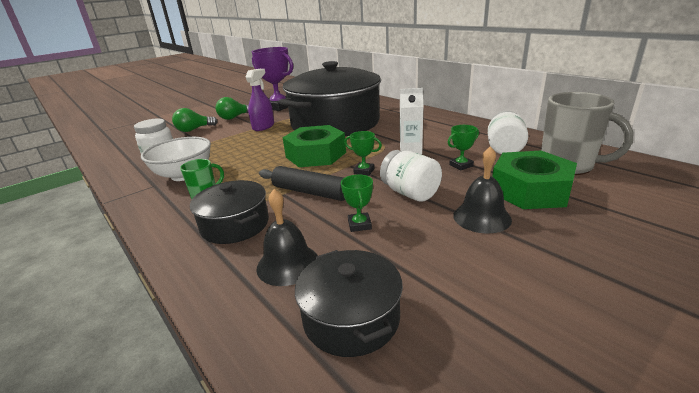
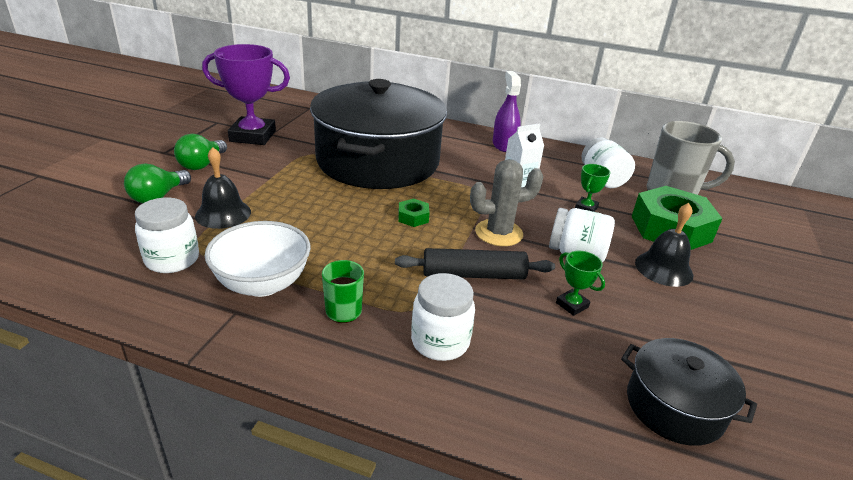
camera: 35 degrees left, 5 degrees up
black pot [190,180,269,244] -> white jar [411,273,475,361]
purple spray bottle [245,69,274,131] -> purple spray bottle moved to [493,71,521,152]
black bell [256,189,318,286] -> black bell moved to [195,147,251,229]
green nut [283,125,346,167] -> green nut [398,199,430,227], size x0.43
green trophy [344,131,382,176] -> grey cactus [470,159,543,246]

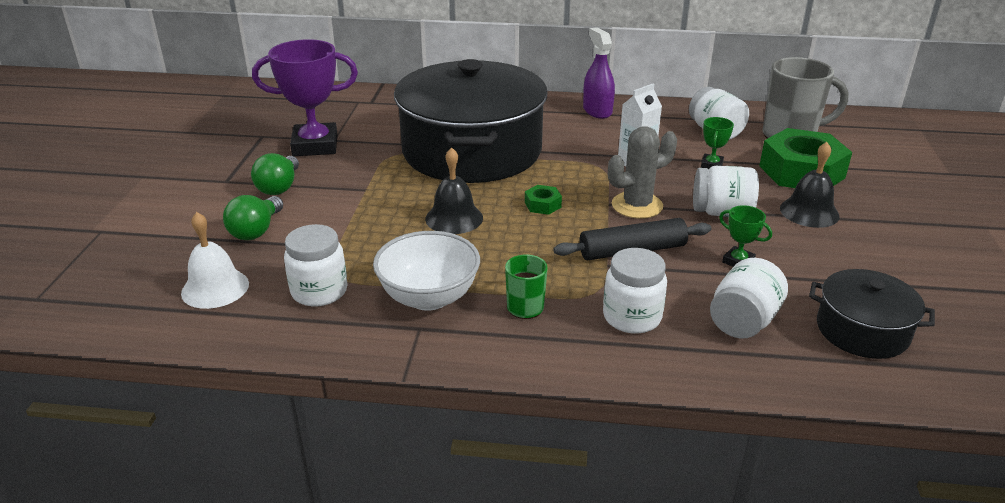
camera: 10 degrees left, 0 degrees up
black bell [195,147,251,229] -> black bell moved to [425,147,483,234]
none -> white bell [181,212,249,309]
none -> white jar [710,258,788,339]

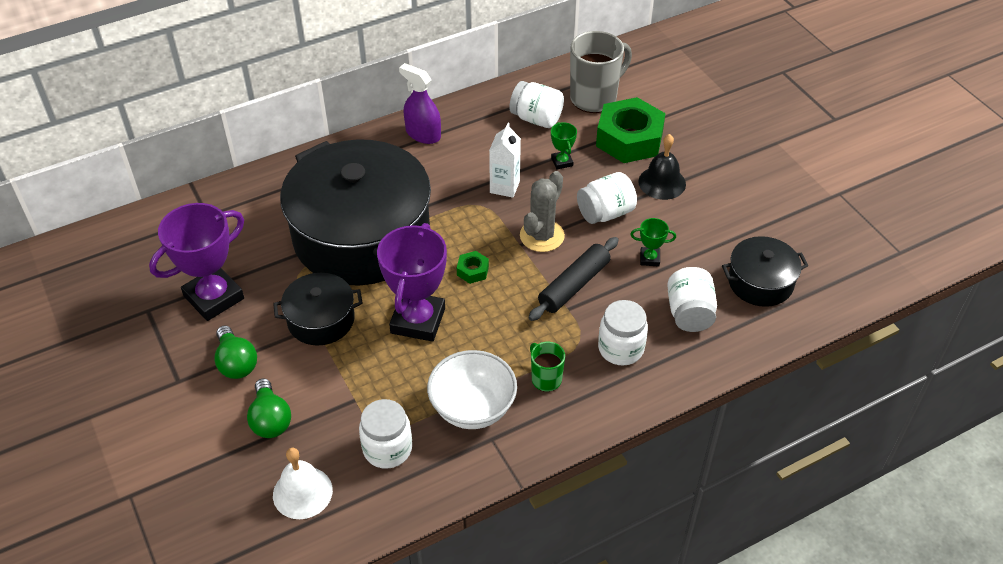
camera: 35 degrees left, 15 degrees up
black bell [425,147,483,234] -> purple trophy [377,223,447,342]
none -> black pot [273,273,363,345]

